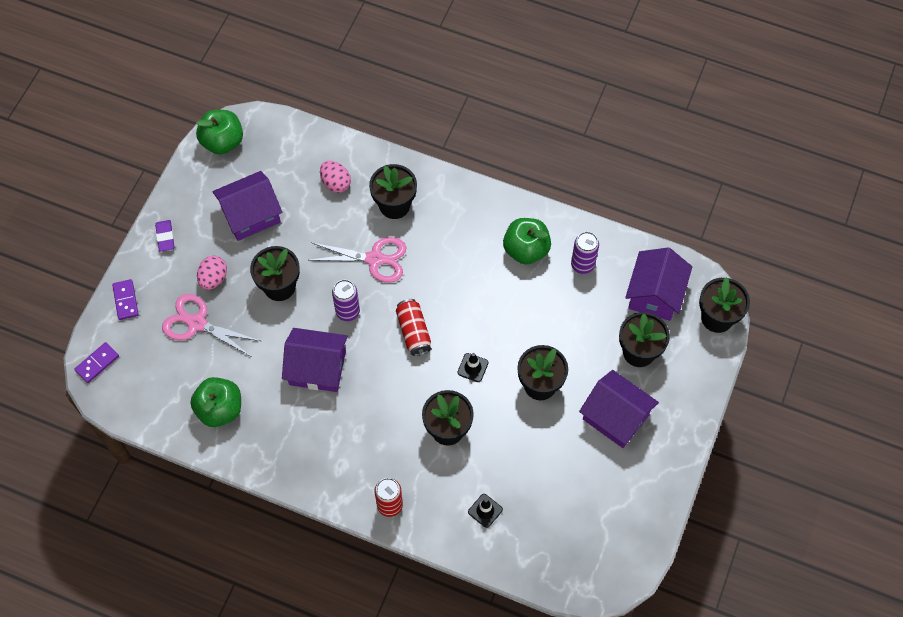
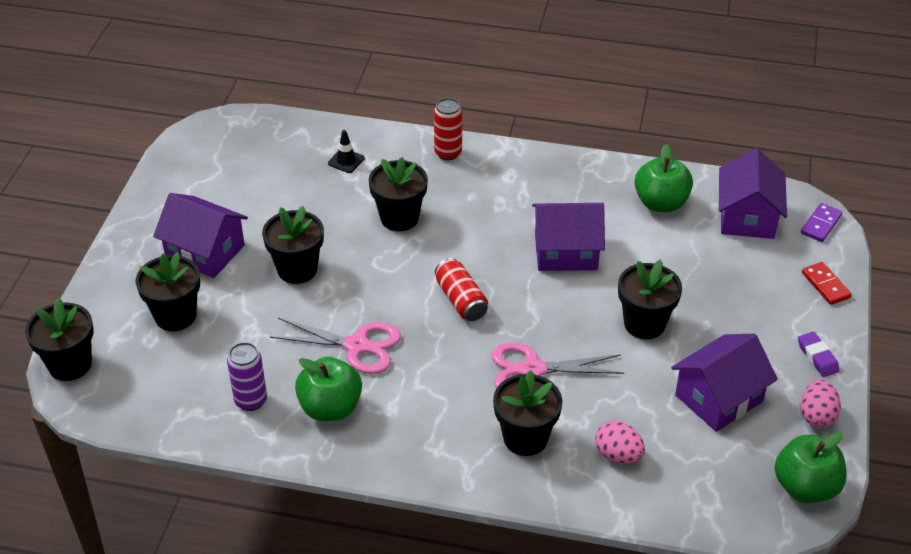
camera: 170 degrees right, 20 degrees down
purple domino [112,279,139,320] -> red domino [802,262,852,305]
pink scissors [162,294,260,357] -> pink scissors moved to [269,318,401,374]
pink egg [197,256,227,290] -> pink egg moved to [801,379,841,428]
purple can [332,280,360,321] -> none
black traffic cone [457,353,488,382] -> none
purple house [625,248,692,321] -> purple house moved to [719,148,787,239]

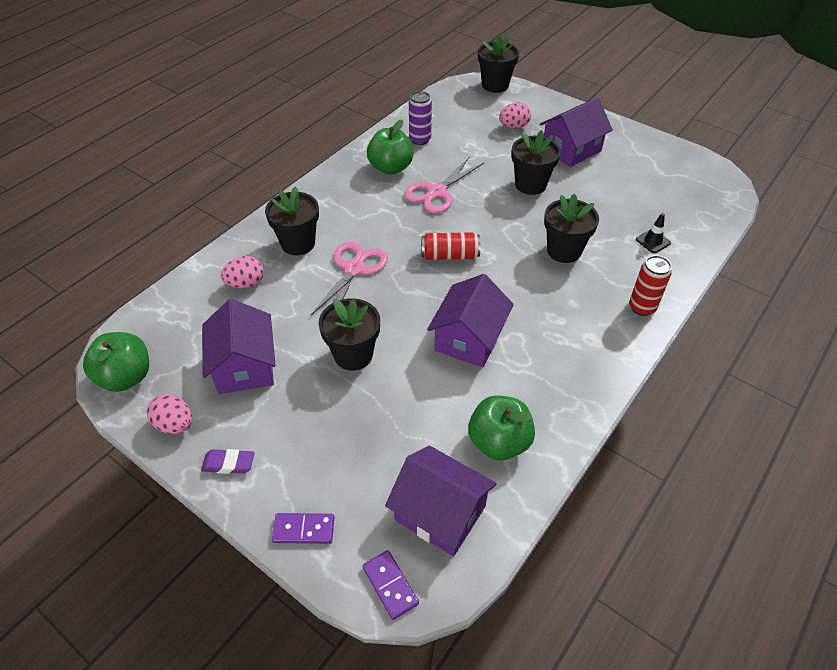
camera: 115 degrees right, 5 degrees up
black flower pot [136,252,200,331] -> pink egg [499,102,531,129]
red domino [802,262,852,305] -> purple domino [272,513,334,544]

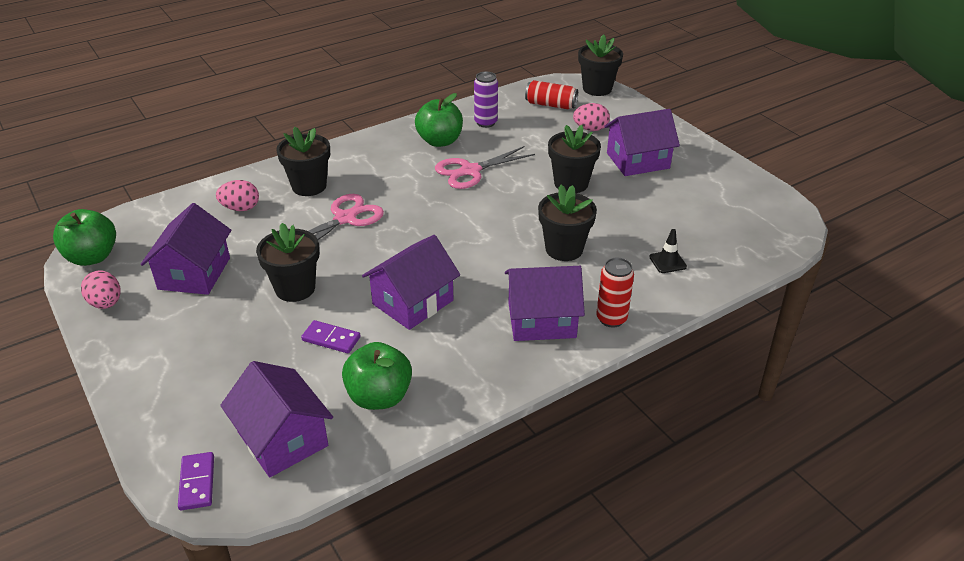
camera: 20 degrees right, 10 degrees down
purple eraser [201,449,254,474] -> none
purple domino [272,513,334,544] -> purple domino moved to [301,320,360,353]
red can [421,232,480,260] -> red can moved to [525,80,578,109]
none -> purple house [505,266,585,341]

